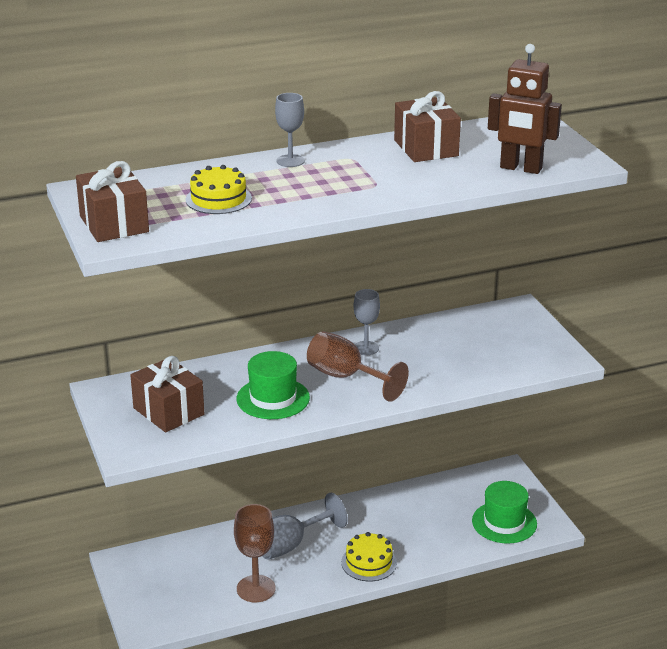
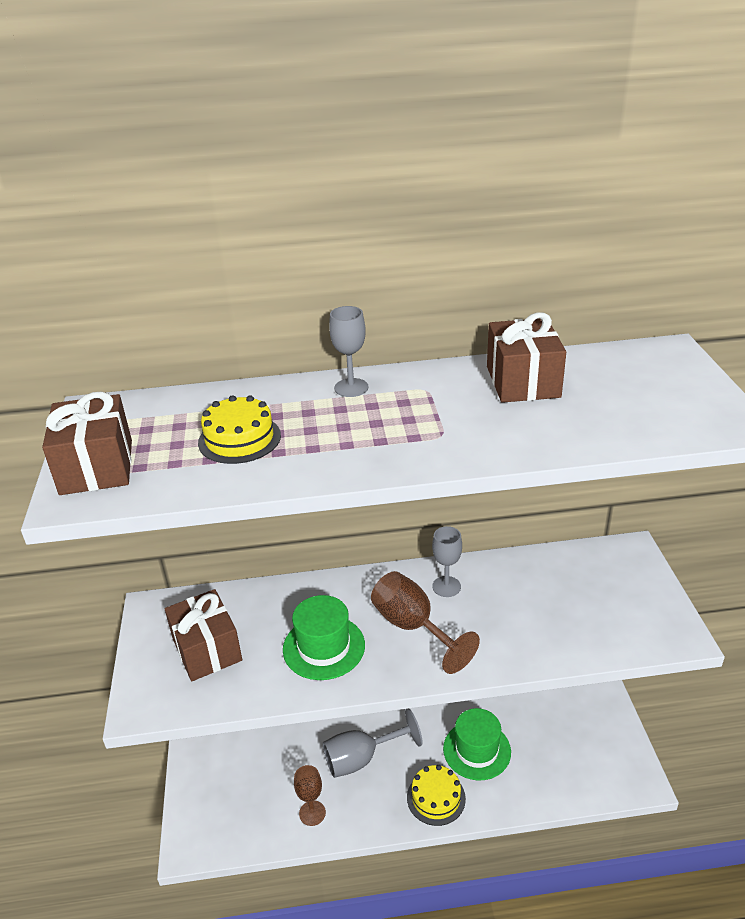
camera: 15 degrees right, 5 degrees up
brown goblet [234,504,276,602] -> brown goblet [294,765,326,826], size x0.66
green hat [472,481,537,544] -> green hat moved to [443,708,511,781]
brown robot [488,44,562,174] -> none

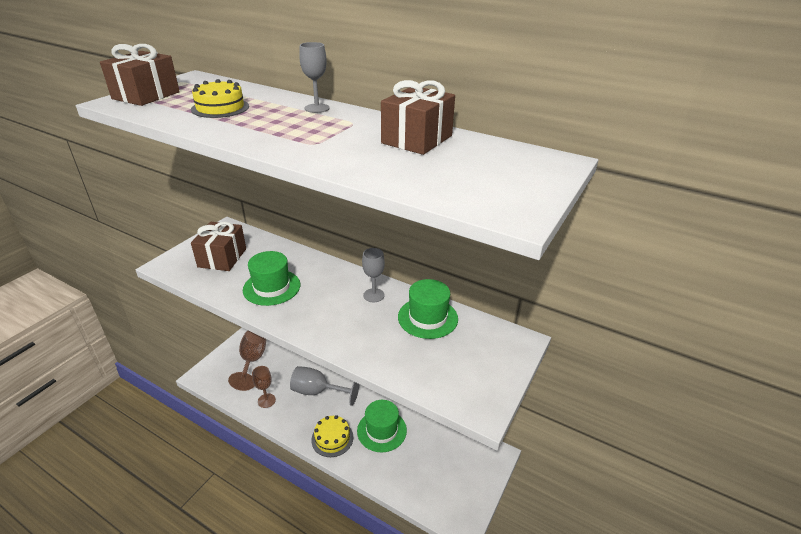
camera: 35 degrees right, 0 degrees up
brown goblet [371,571,480,674] -> brown goblet moved to [228,331,266,391]
none -> green hat [398,279,458,339]

